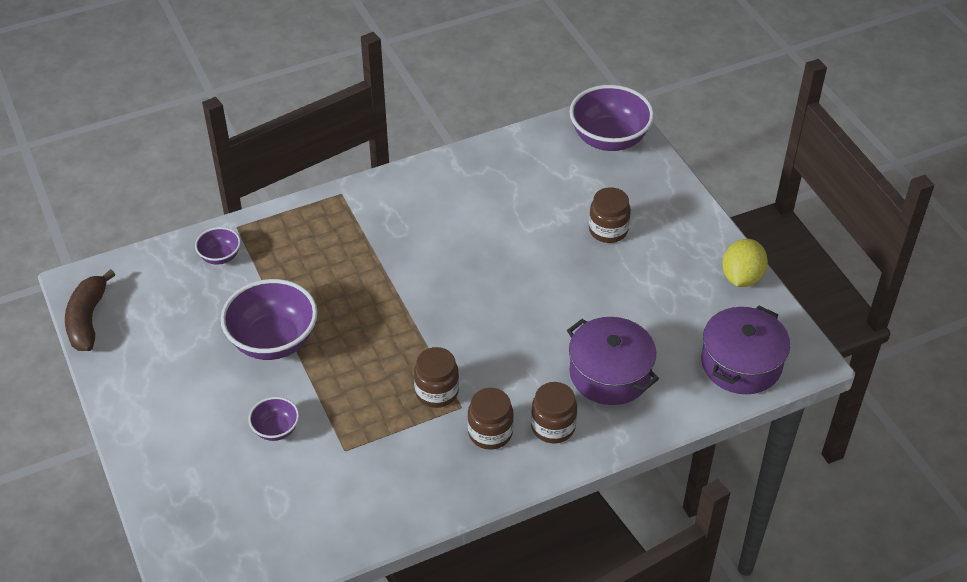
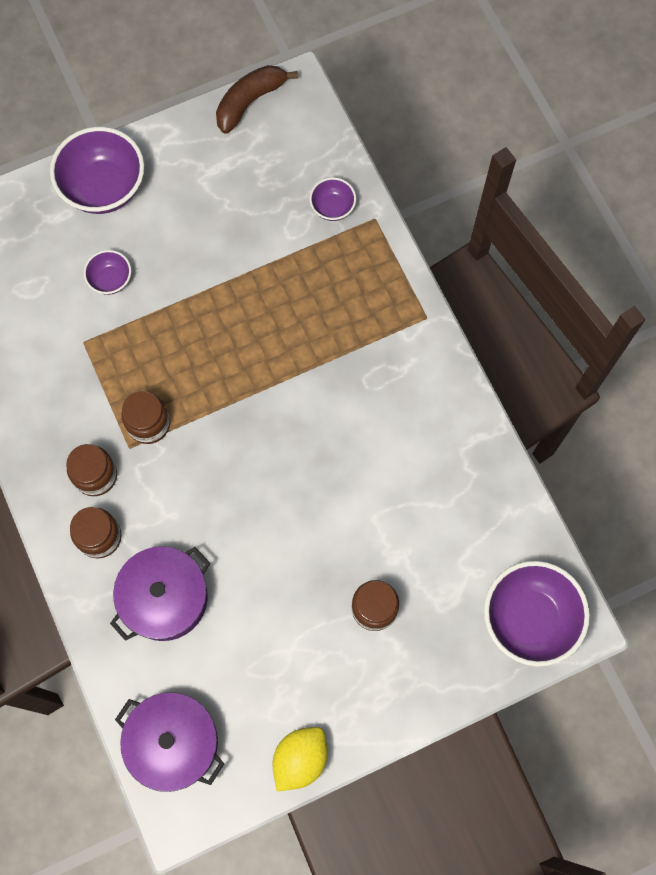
camera: 90 degrees right, 25 degrees up
brown banana [65,269,115,351] -> brown banana turned 45 degrees counterclockwise [216,65,298,134]
purple bowl [221,279,318,360] -> purple bowl moved to [50,127,144,214]
yellow lemon [722,239,768,287] -> yellow lemon turned 75 degrees counterclockwise [273,727,327,791]

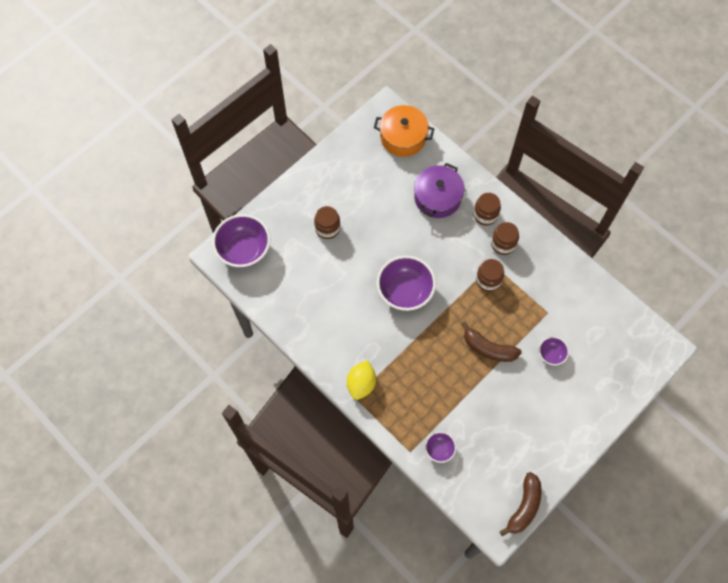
camera: 160 degrees right, 5 degrees down
purple bowl [50,127,144,214] -> purple bowl moved to [377,256,436,311]
purple pot [115,692,224,792] -> orange pot [374,105,434,157]
yellow lemon [273,727,327,791] -> yellow lemon moved to [347,360,376,400]
none -> brown banana [461,321,522,362]

